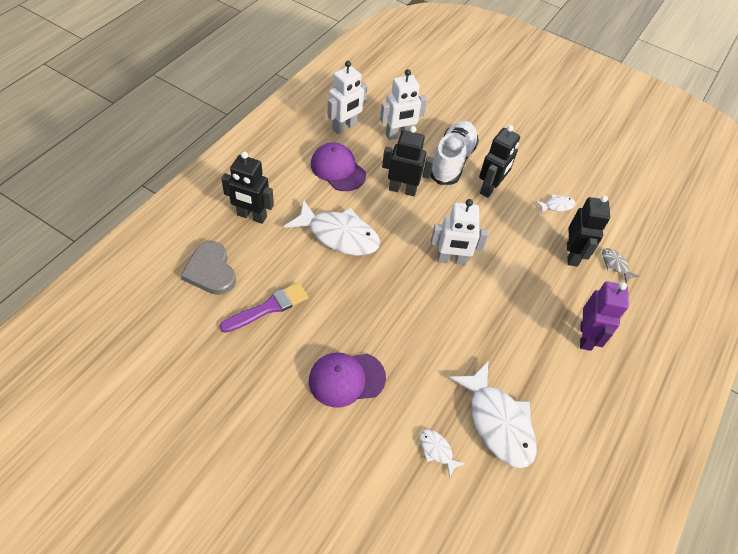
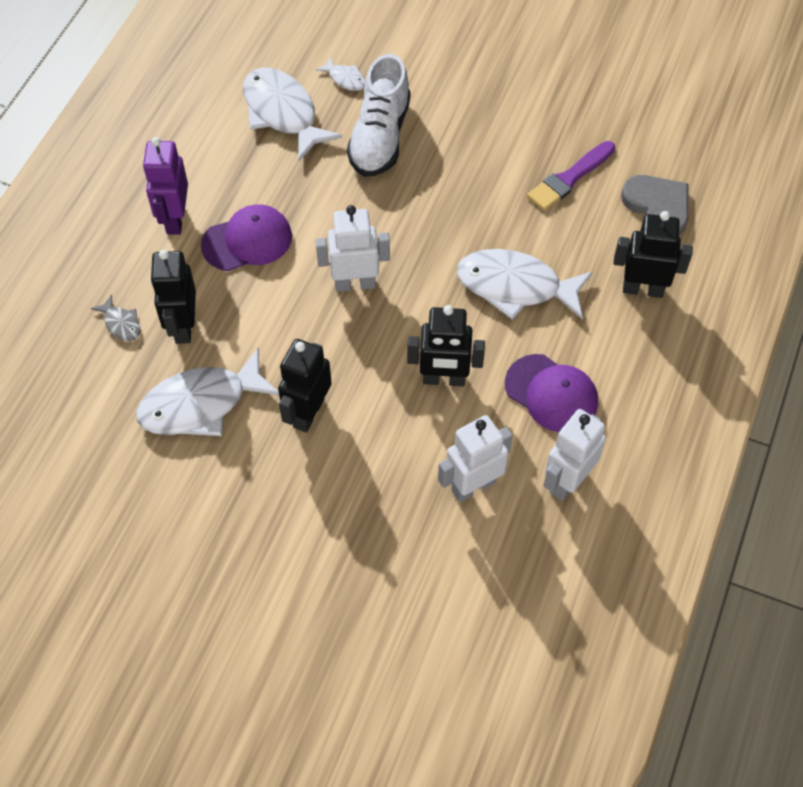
camera: 175 degrees right, 5 degrees up
purple cap [309,353,386,408] -> purple cap moved to [201,204,292,271]
white shoe [430,121,479,185] -> white shoe moved to [347,54,411,177]
white fish [535,194,576,214] -> white fish [136,348,279,436], size x2.24

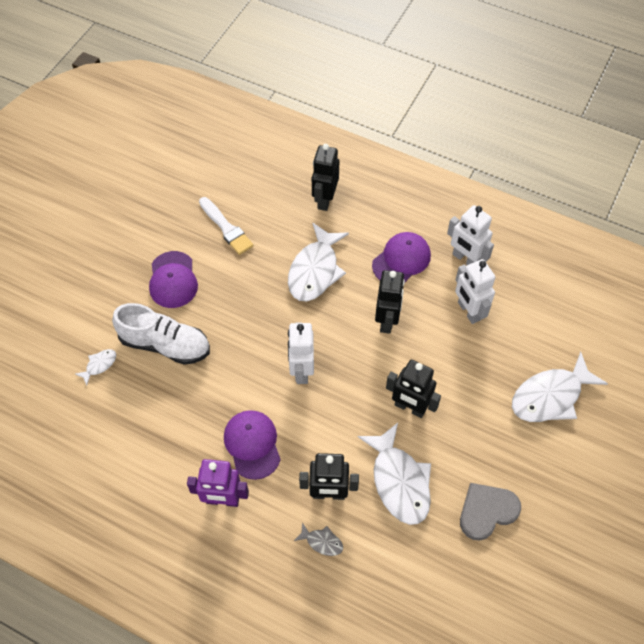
camera: 85 degrees left, 0 degrees up
grey fish [91,294,141,341] -> grey fish turned 60 degrees clockwise [294,522,343,556]
white fish [243,68,343,161] -> white fish moved to [512,352,608,422]
purple brush [527,141,615,211] -> white brush [199,197,254,255]
grey heart [621,175,688,235] -> grey heart moved to [460,483,521,540]
none -> purple cap [149,251,198,308]

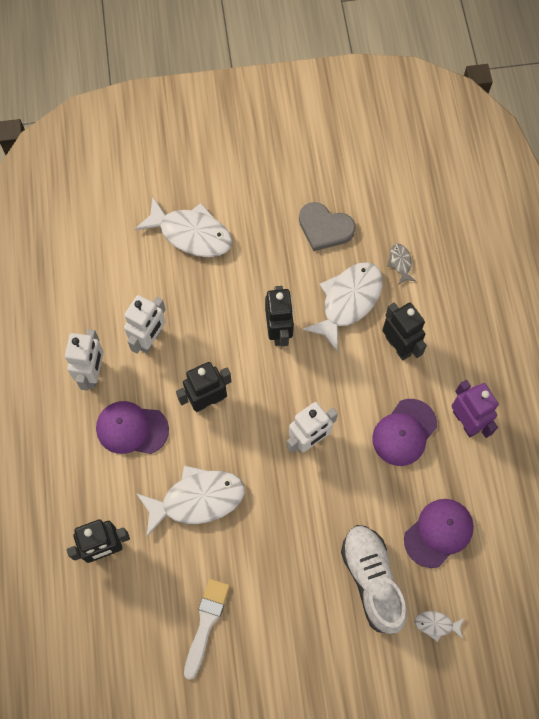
camera: 125 degrees left, 10 degrees up
purple cap [149,251,198,308] -> purple cap moved to [404,499,474,568]
grey fish [294,522,343,556] -> grey fish moved to [387,244,416,285]

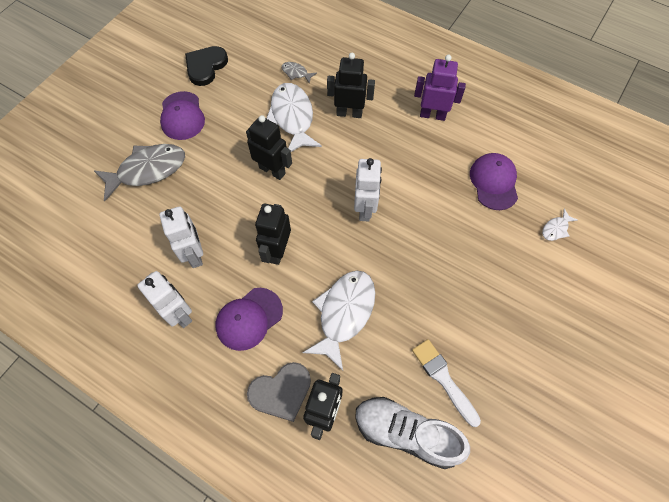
camera: 50 degrees left, 5 degrees down
white fish [135,197,232,257] -> grey fish [94,144,185,201]
grey heart [299,202,356,251] -> grey heart moved to [247,362,311,422]
white shoe [341,525,407,634] -> white shoe moved to [355,397,470,469]
purple cap [372,399,437,466] -> purple cap moved to [160,91,205,140]
none -> black heart [185,46,228,86]

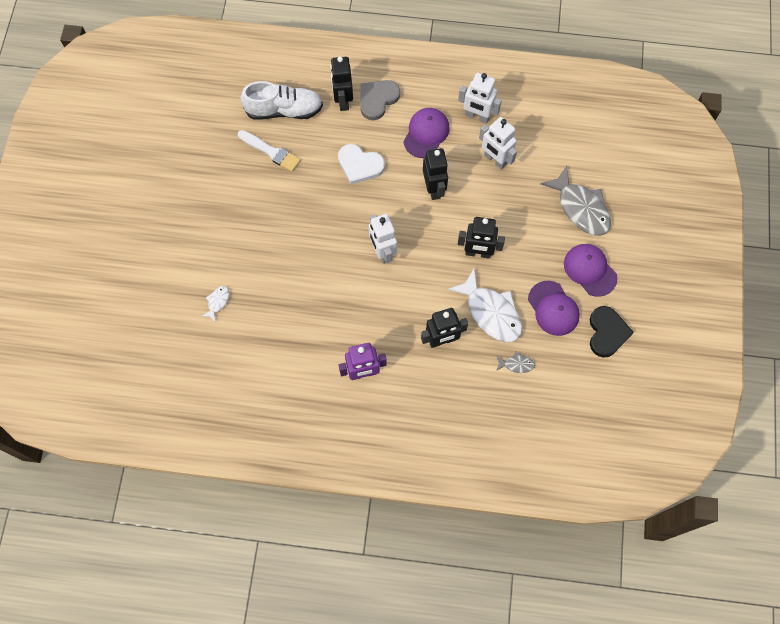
camera: 155 degrees right, 5 degrees up
grey fish [94,144,185,201] -> grey fish turned 75 degrees counterclockwise [540,166,611,236]
white fish [303,270,375,371] -> white heart [338,144,385,185]
purple cap [470,153,518,210] -> purple cap moved to [528,281,580,336]

